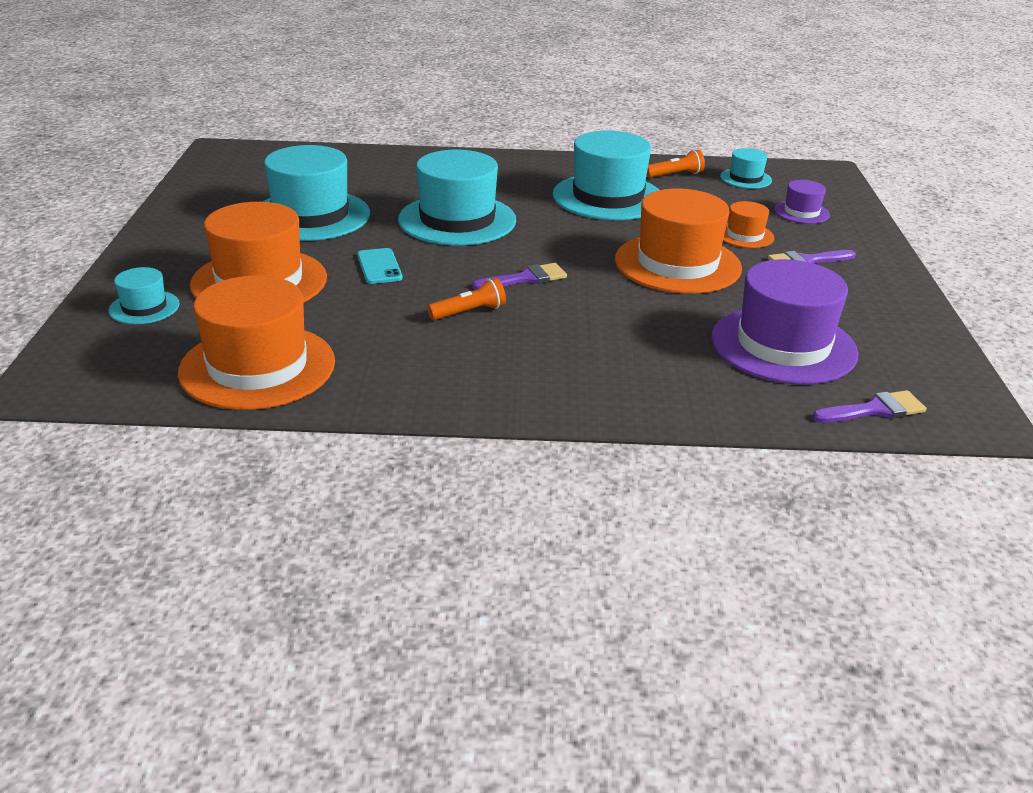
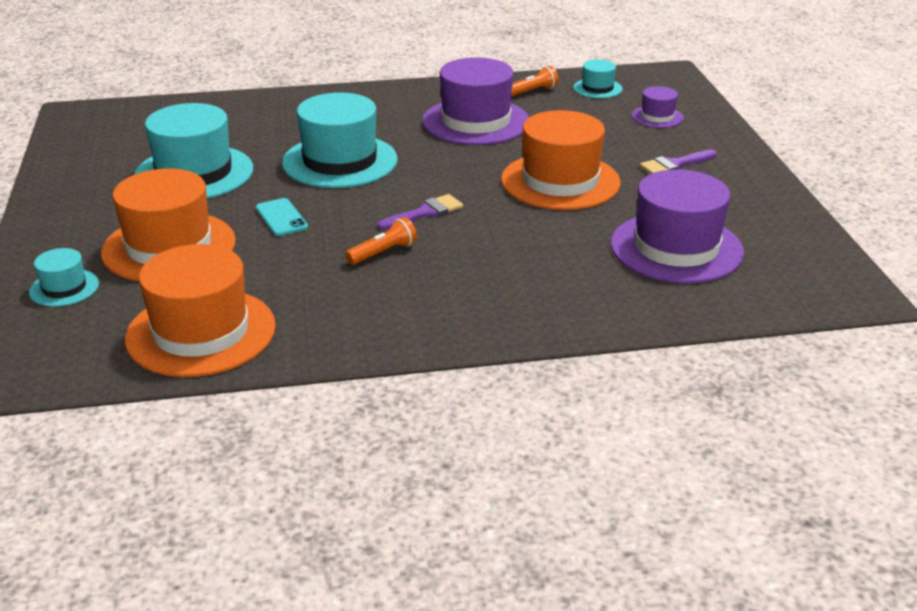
camera: 10 degrees left, 0 degrees up
turquoise hat [553,131,659,220] -> purple hat [422,57,529,145]
orange hat [723,201,774,248] -> none
purple brush [812,390,927,423] -> none

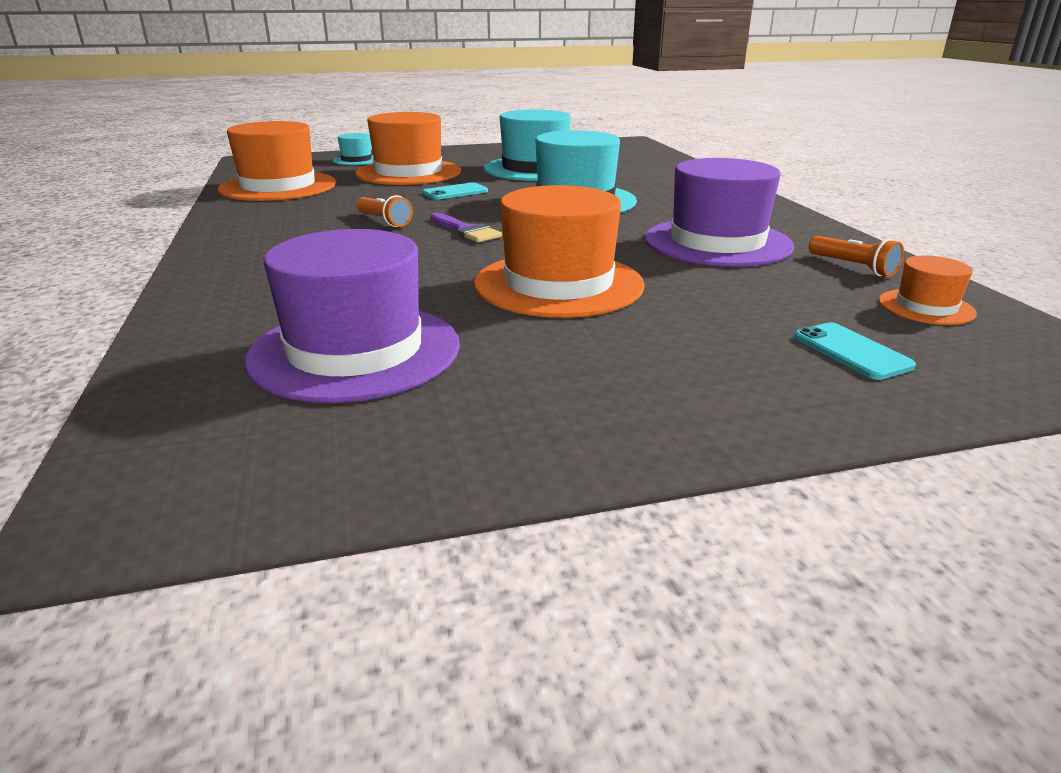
camera: 85 degrees right, 5 degrees down
turquoise hat [573,59,622,98] -> orange hat [879,255,977,325]
purple hat [632,86,684,128] -> turquoise phone [794,322,916,380]
purple brush [640,150,717,174] -> none

